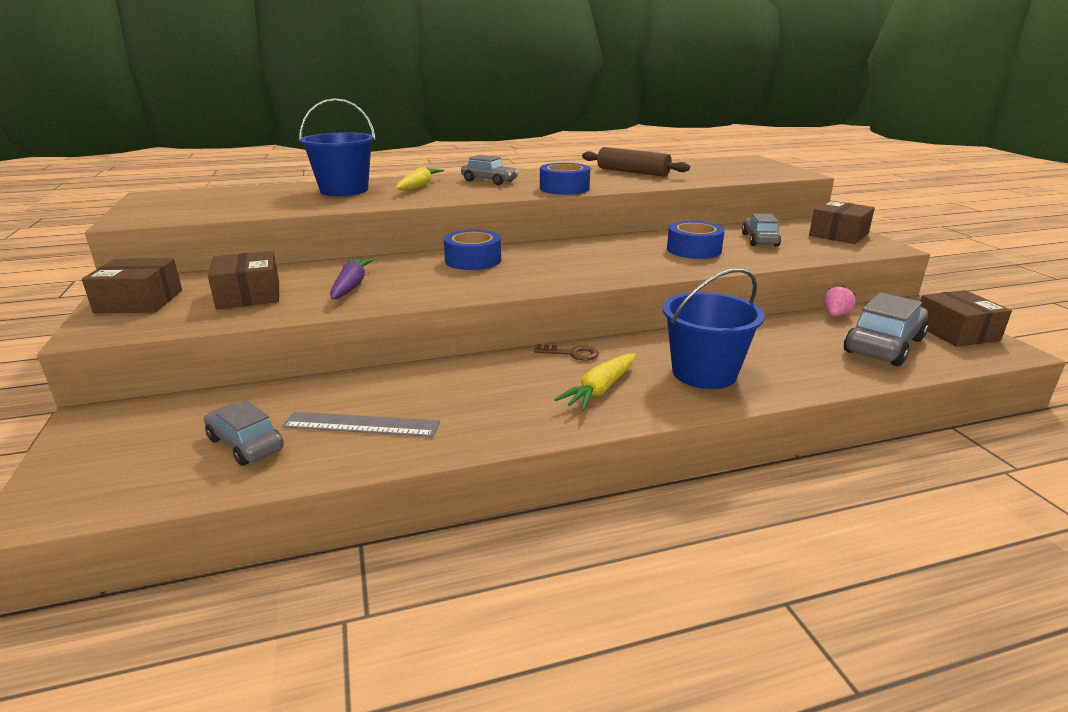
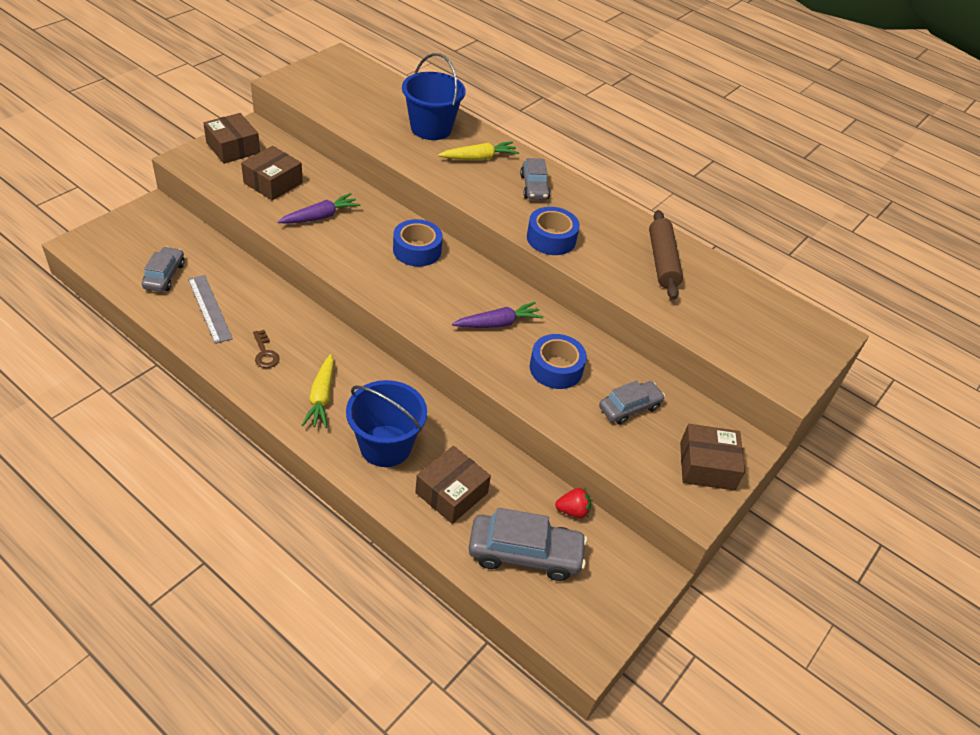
camera: 50 degrees right, 20 degrees up
brown key [534,344,599,361] -> brown key moved to [253,330,279,368]
yellow carrot [555,353,636,411] -> yellow carrot turned 90 degrees counterclockwise [302,354,334,428]
pink strawberry [823,285,856,316] -> red strawberry [555,487,591,519]
brown box [920,290,1012,347] -> brown box moved to [415,446,491,524]
none -> purple carrot [452,302,543,328]

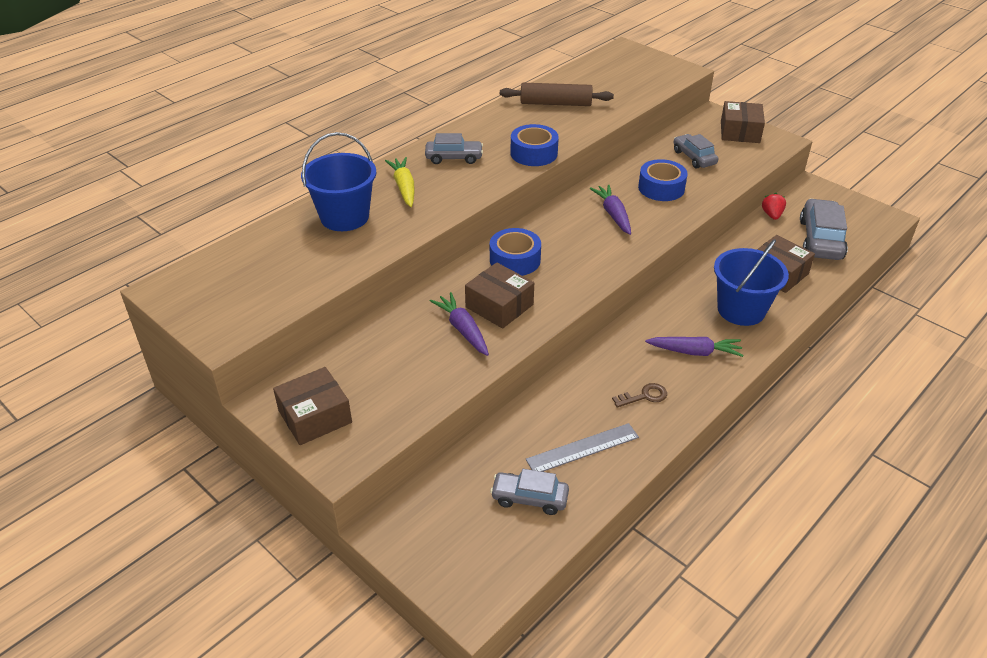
camera: 80 degrees left, 5 degrees down
brown box [241,146,303,200] -> brown box moved to [465,262,534,329]
yellow carrot [302,354,334,428] -> purple carrot [645,337,743,357]

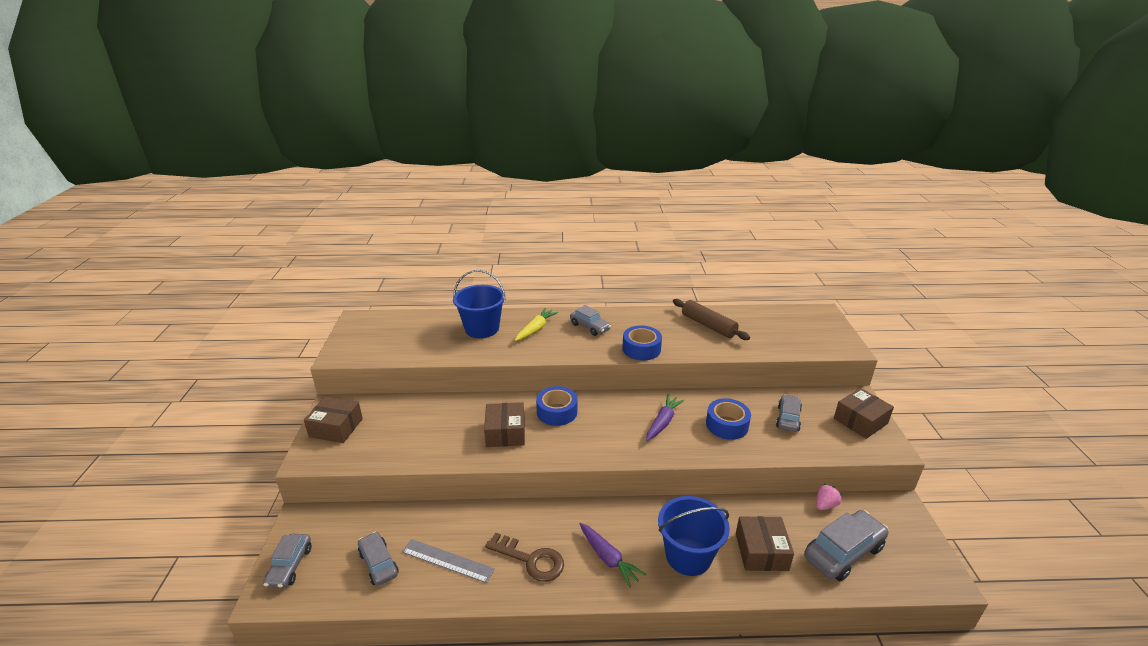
camera: 45 degrees right, 10 degrees down
purple carrot [430,292,489,356] -> none
brown key [612,383,667,407] -> brown key [485,532,564,582], size x1.69
red strawberry [762,193,786,220] -> pink strawberry [816,483,842,510]
none -> grey car [263,534,312,589]

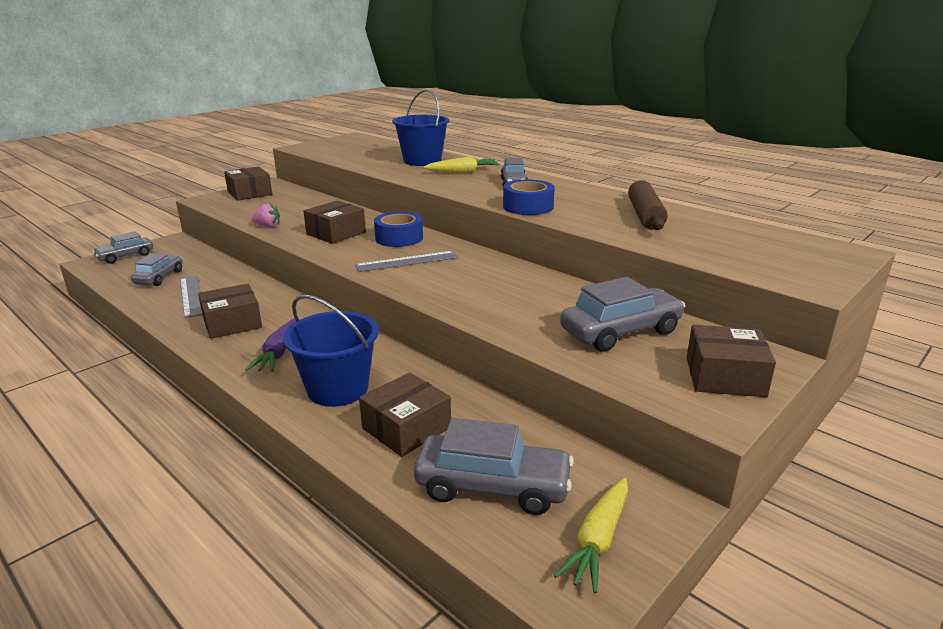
camera: 45 degrees right, 5 degrees down
brown key [485,532,564,582] -> brown box [198,284,262,339]
purple carrot [646,394,685,441] -> none
blue tape [706,398,751,440] -> none
grey car [776,394,802,432] -> grey car [560,277,685,352], size x1.58
pink strawberry [816,483,842,510] -> pink strawberry moved to [252,203,280,227]
none -> grey ruler [355,251,458,272]
none -> yellow carrot [554,478,628,593]

